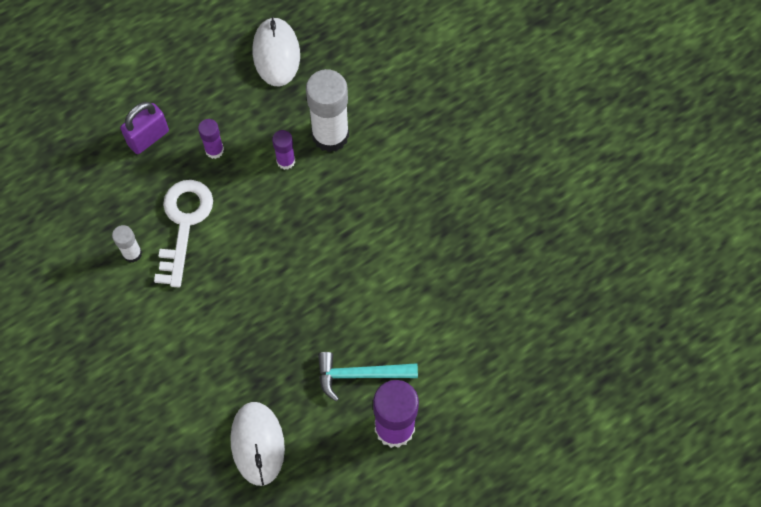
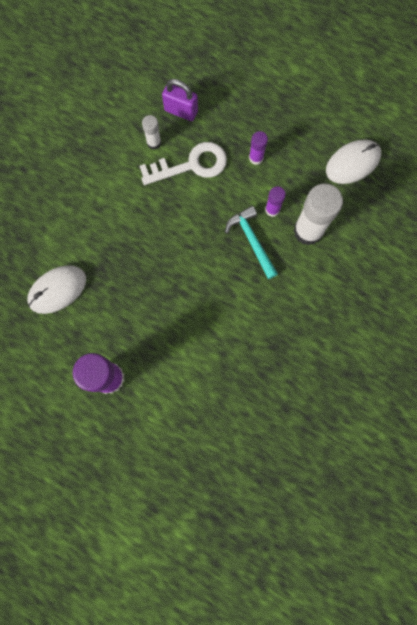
camera: 65 degrees right, 10 degrees up
purple padlock [120,102,169,154] -> purple padlock moved to [162,79,198,121]
turquoise hammer [318,352,418,401] -> turquoise hammer moved to [225,206,278,279]

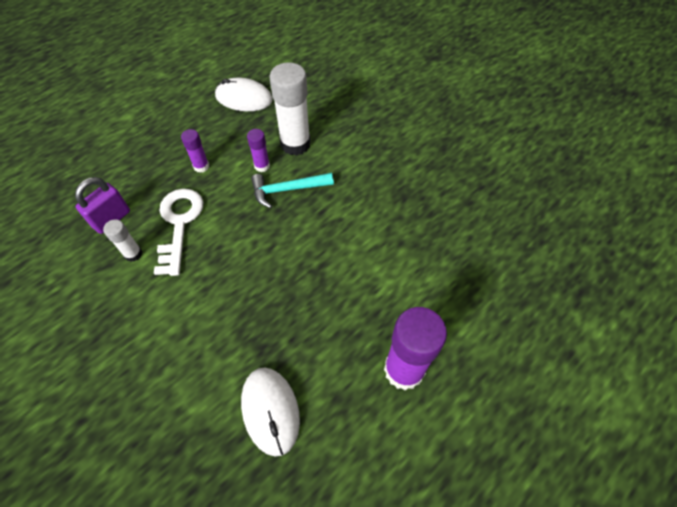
camera: 75 degrees left, 20 degrees down
white mouse [326,140,381,184] -> white mouse turned 60 degrees counterclockwise [215,78,273,111]

